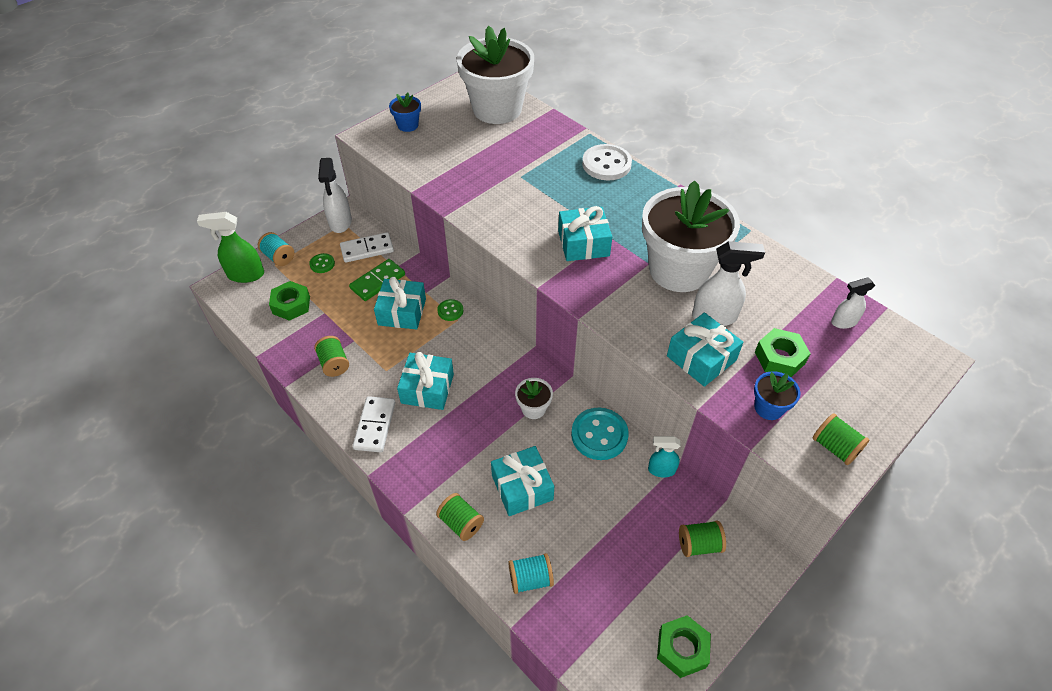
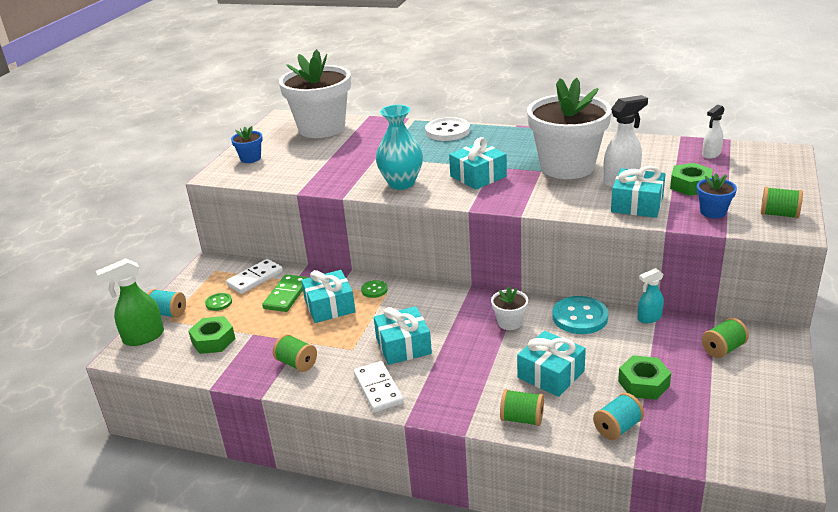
camera: 25 degrees left, 20 degrees down
white spray bottle [318,158,352,233] -> none
green nut [657,615,711,678] -> green nut moved to [618,355,671,400]
none -> turquoise vase [376,105,423,190]

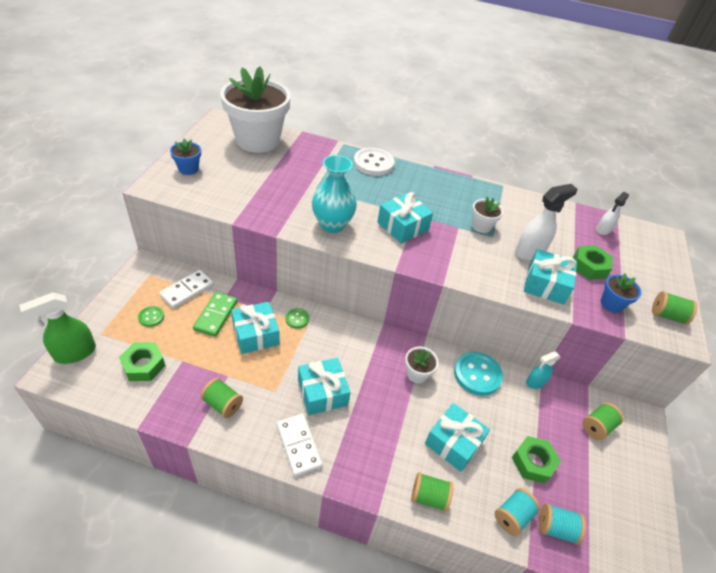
camera: 10 degrees left, 15 degrees up
turquoise spool [148,289,186,318] -> turquoise spool moved to [539,503,586,545]
white flower pot [527,78,612,179] -> white flower pot [472,197,503,233], size x0.41

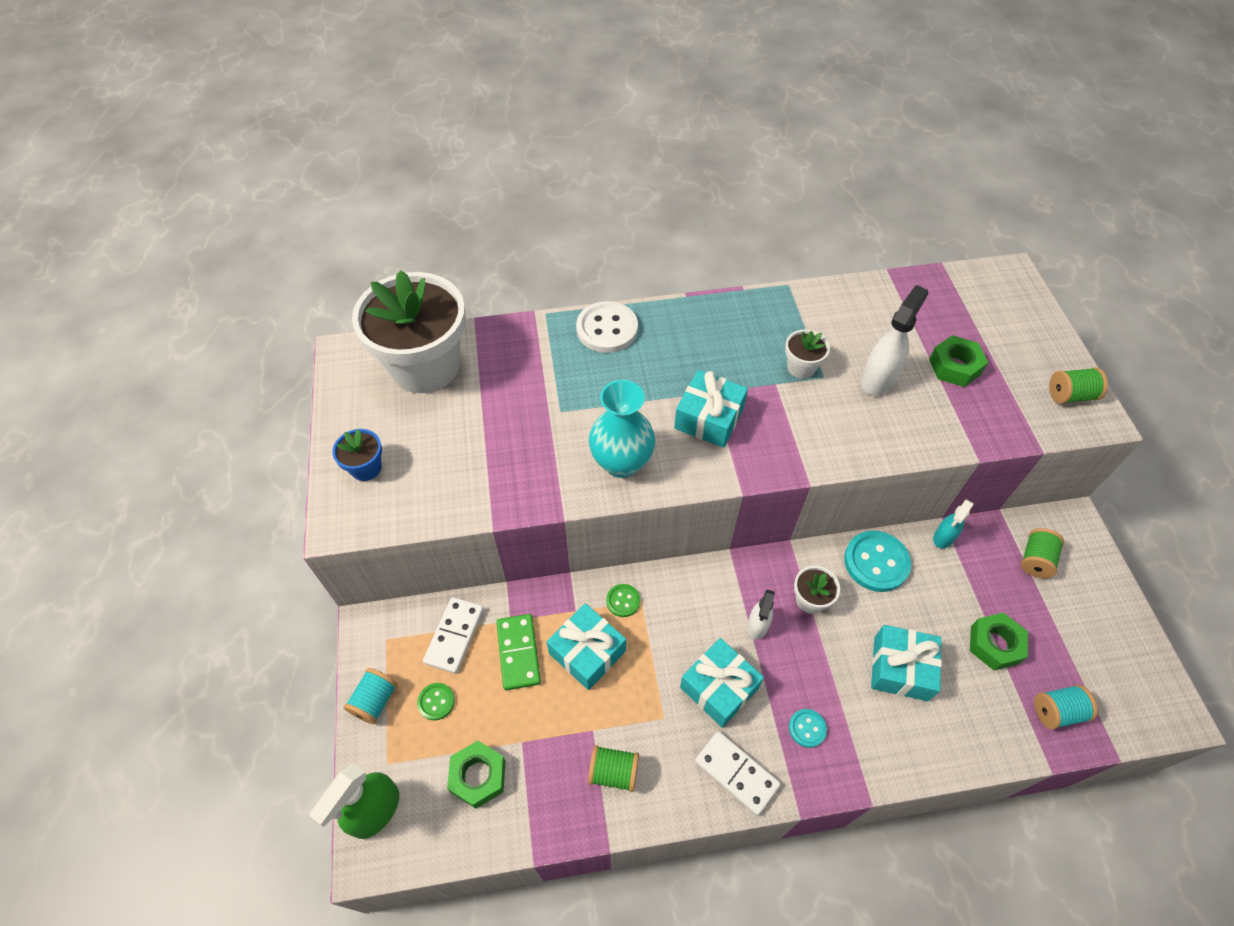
camera: 20 degrees left, 10 degrees up
green spool [411,472,453,512] -> none
turquoise spool [495,488,540,536] -> turquoise spool moved to [343,668,398,724]
turquoise gift [524,249,577,305] -> none
white spray bottle [596,192,629,235] -> white spray bottle moved to [747,589,775,640]
blue flower pot [601,274,642,313] -> none
none -> turquoise button [789,709,827,748]

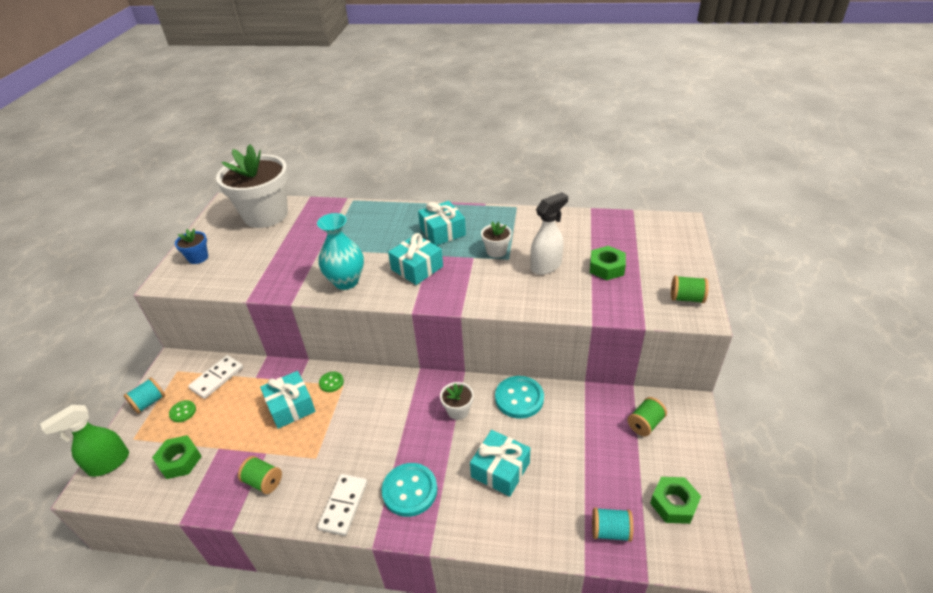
camera: 20 degrees right, 15 degrees down
green domino [496,614,541,690] -> none
white button [576,301,638,353] -> none
turquoise gift [680,638,764,728] -> turquoise gift moved to [418,201,466,246]
white domino [695,731,781,816] -> white domino turned 45 degrees clockwise [317,474,367,536]
white spray bottle [747,589,775,640] -> none
turquoise button [789,709,827,748] -> turquoise button [381,463,437,517], size x1.93
turquoise spray bottle [933,500,974,548] -> none
green nut [970,613,1028,670] -> green nut moved to [650,477,701,524]

